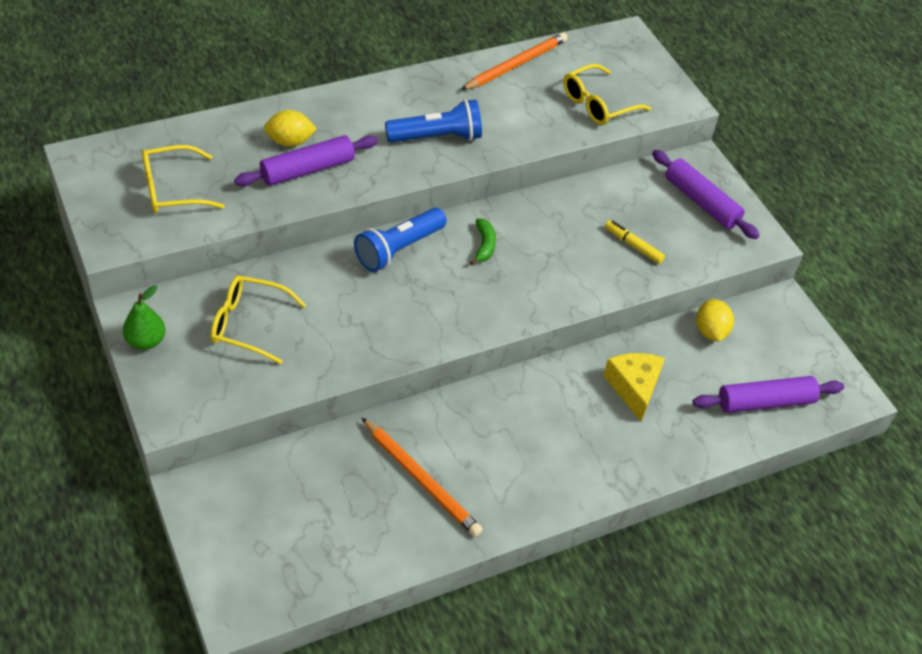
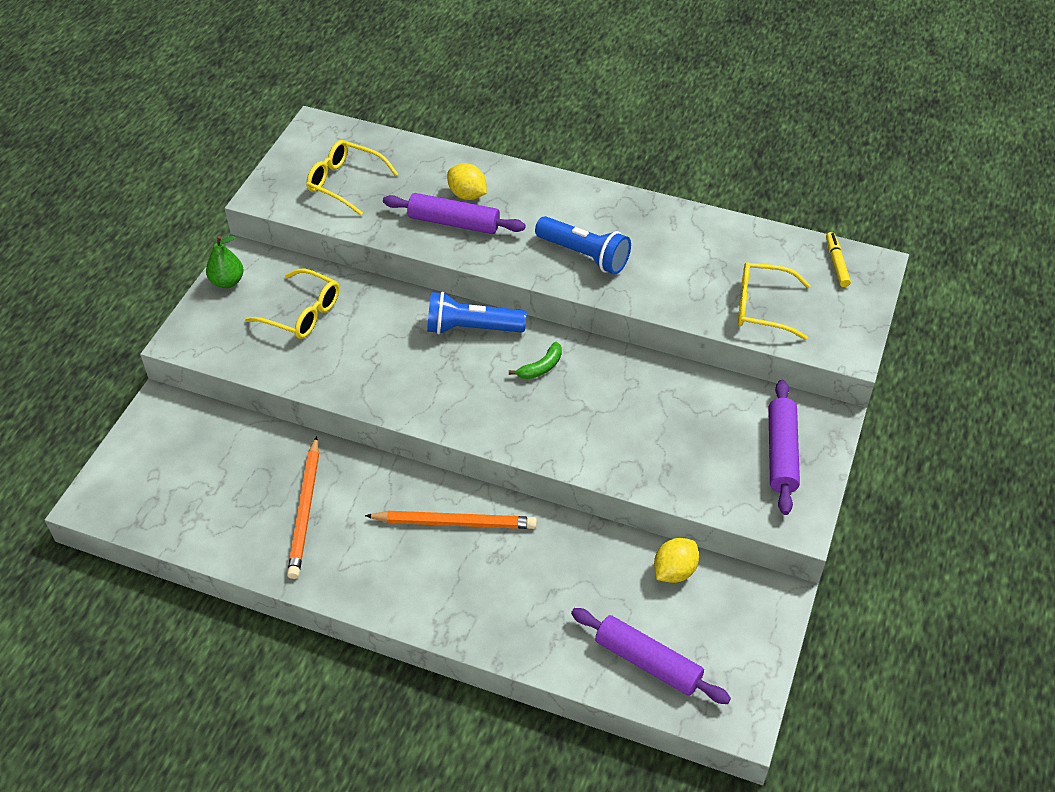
camera: 50 degrees right, 0 degrees up
yellow glasses [211,276,306,364] -> yellow glasses turned 150 degrees clockwise [245,269,339,339]
orange pencil [461,32,568,90] -> orange pencil moved to [365,511,537,529]
yellow cheese [603,353,665,422] -> none
yellow marker [605,220,665,264] -> yellow marker moved to [826,232,851,287]

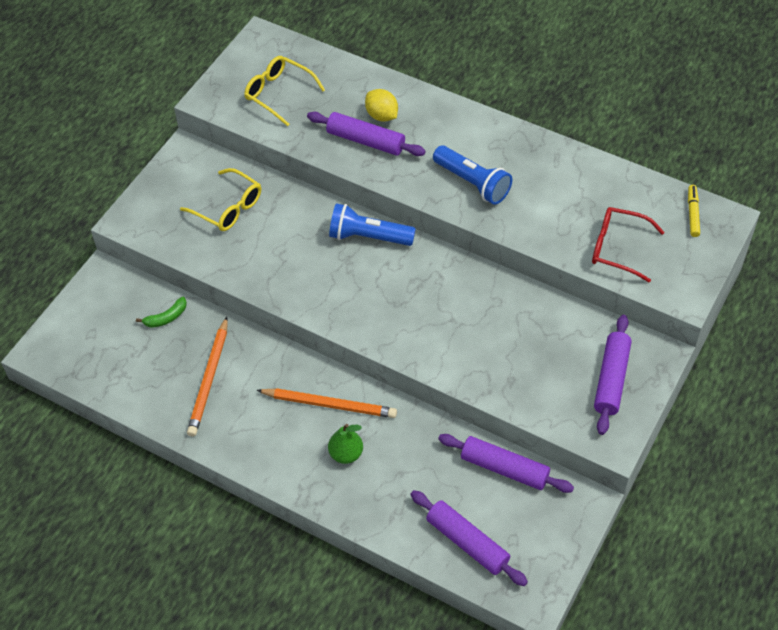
camera: 10 degrees right, 5 degrees up
green pear [206,236,244,288] -> green pear moved to [328,424,363,464]
green banana [509,342,562,379] -> green banana moved to [136,297,187,328]
yellow lemon [654,538,699,583] -> purple rolling pin [438,434,574,493]
yellow glasses [738,262,811,340] -> red glasses [592,207,665,283]

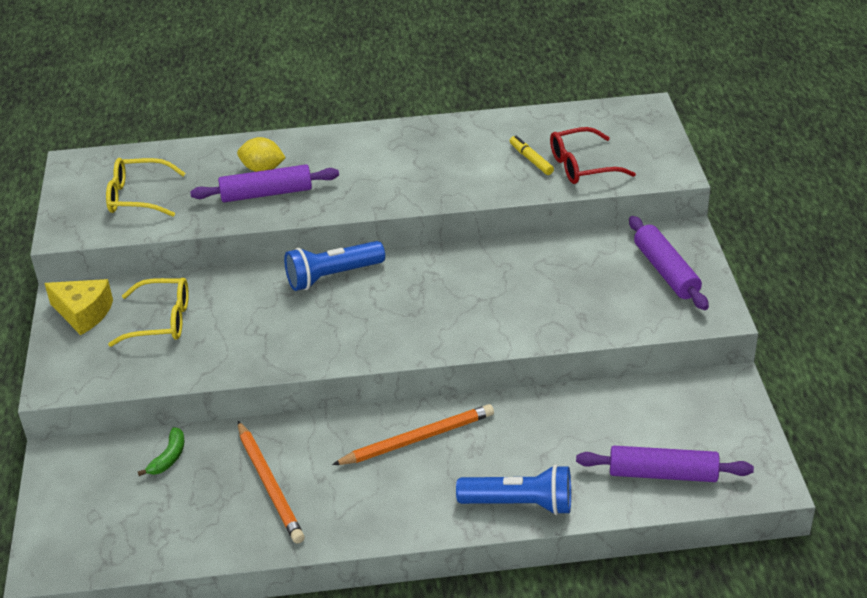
camera: 35 degrees left, 15 degrees down
green pear [328,424,363,464] -> none
blue flashlight [433,145,512,205] -> blue flashlight moved to [456,465,571,515]
purple rolling pin [438,434,574,493] -> none
yellow marker [688,185,700,237] -> yellow marker moved to [510,135,554,175]
none -> yellow cheese [44,279,113,335]

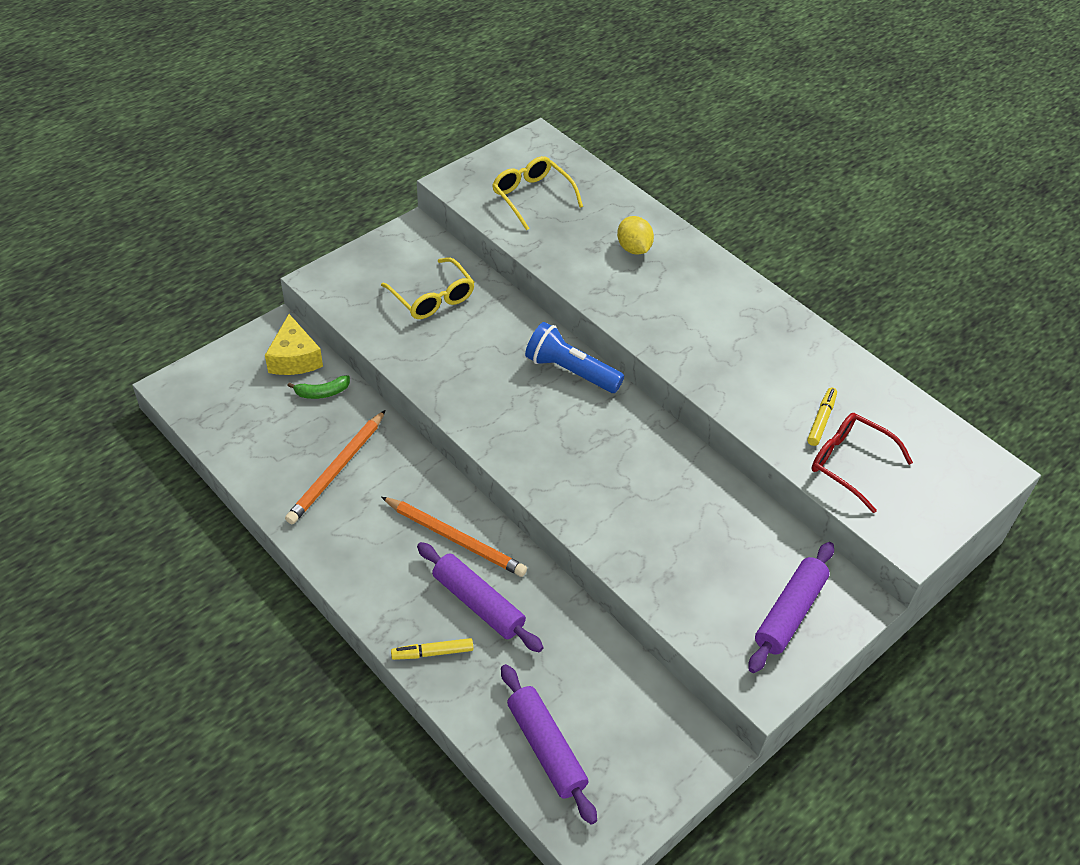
camera: 50 degrees right, 10 degrees up
yellow cheese [44,279,113,335] -> yellow cheese moved to [265,314,323,375]
purple rolling pin [190,165,339,202] -> purple rolling pin moved to [417,542,544,652]
blue flashlight [456,465,571,515] -> yellow marker [391,638,473,660]

